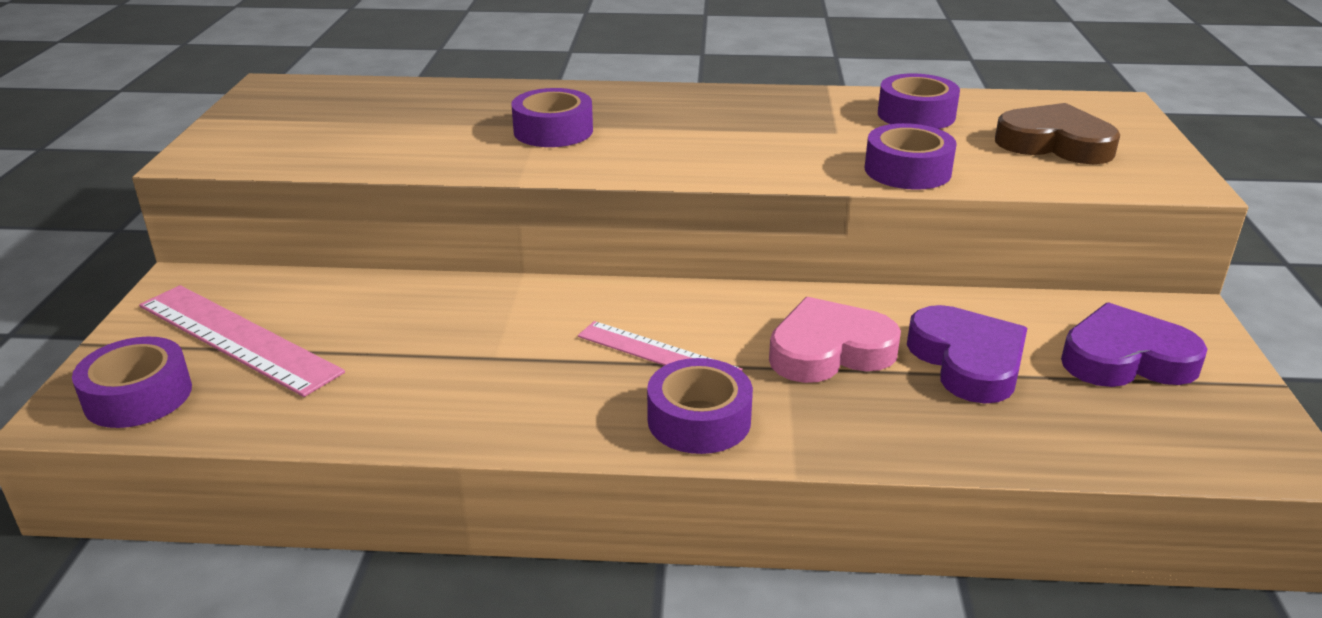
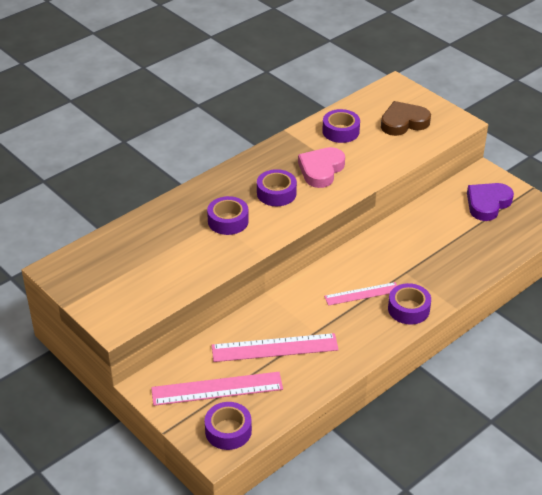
camera: 45 degrees left, 10 degrees up
pink heart [769,297,901,383] -> pink heart moved to [298,147,345,188]
purple tape [865,123,957,190] -> purple tape moved to [257,169,297,206]
purple heart [907,305,1027,404] -> none
none -> pink ruler [212,333,339,362]

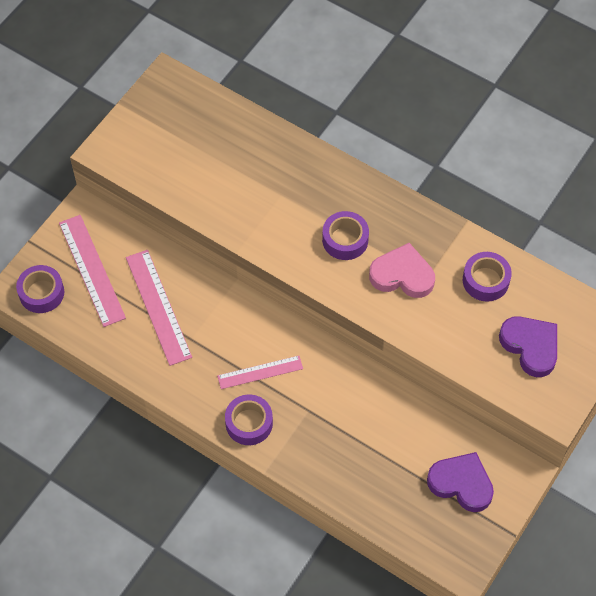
camera: 75 degrees right, 20 degrees up
purple tape [207,196,249,235] -> none
pink ruler [324,282,397,306] -> pink ruler turned 75 degrees counterclockwise [217,356,303,389]
brown heart [381,101,431,136] -> purple heart [499,316,557,377]

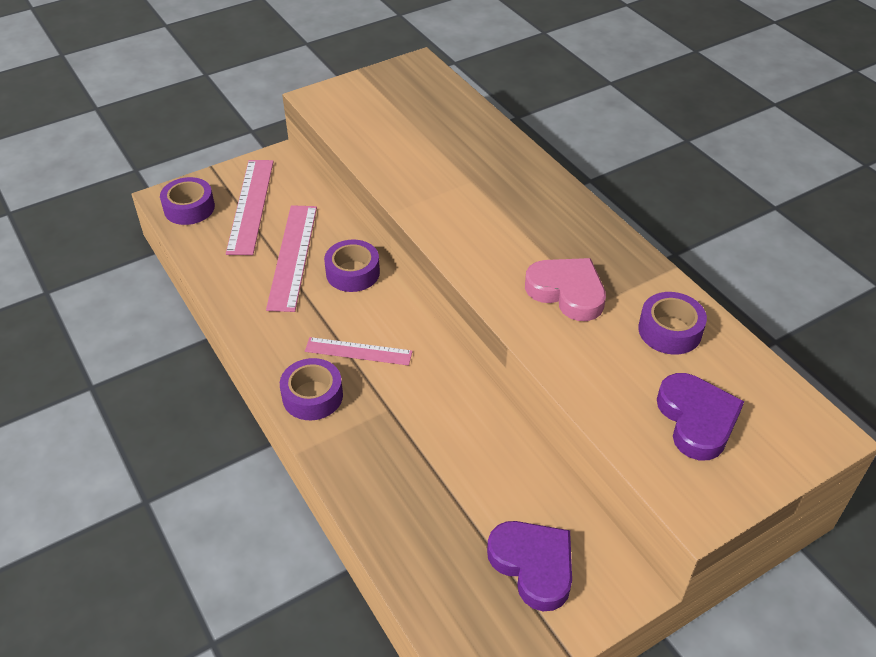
camera: 25 degrees right, 15 degrees down
purple tape [322,211,369,260] -> purple tape moved to [324,240,380,292]

